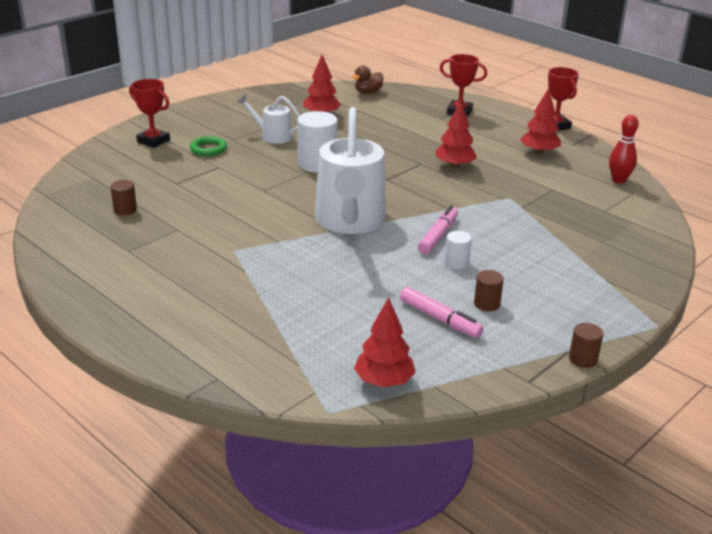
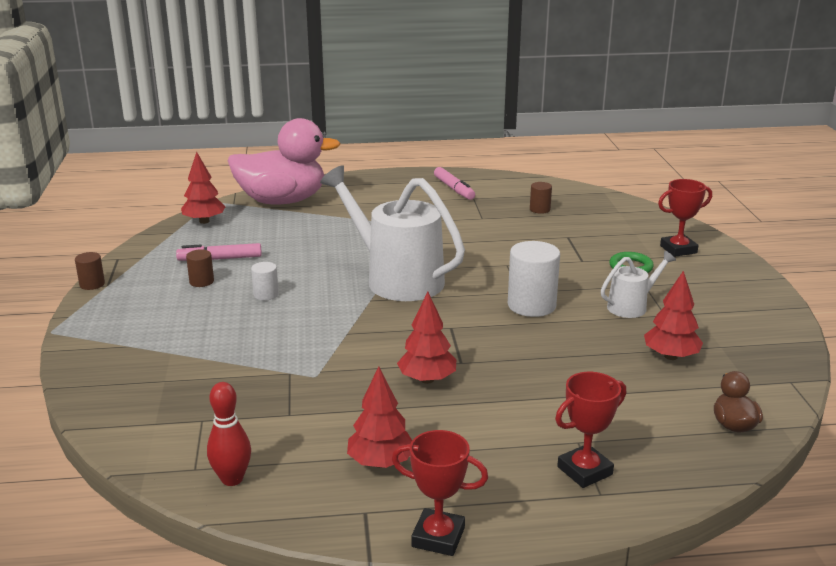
camera: 130 degrees right, 5 degrees down
pink marker [418,205,458,254] -> pink marker moved to [434,167,475,200]
none -> pink duck [227,118,341,204]

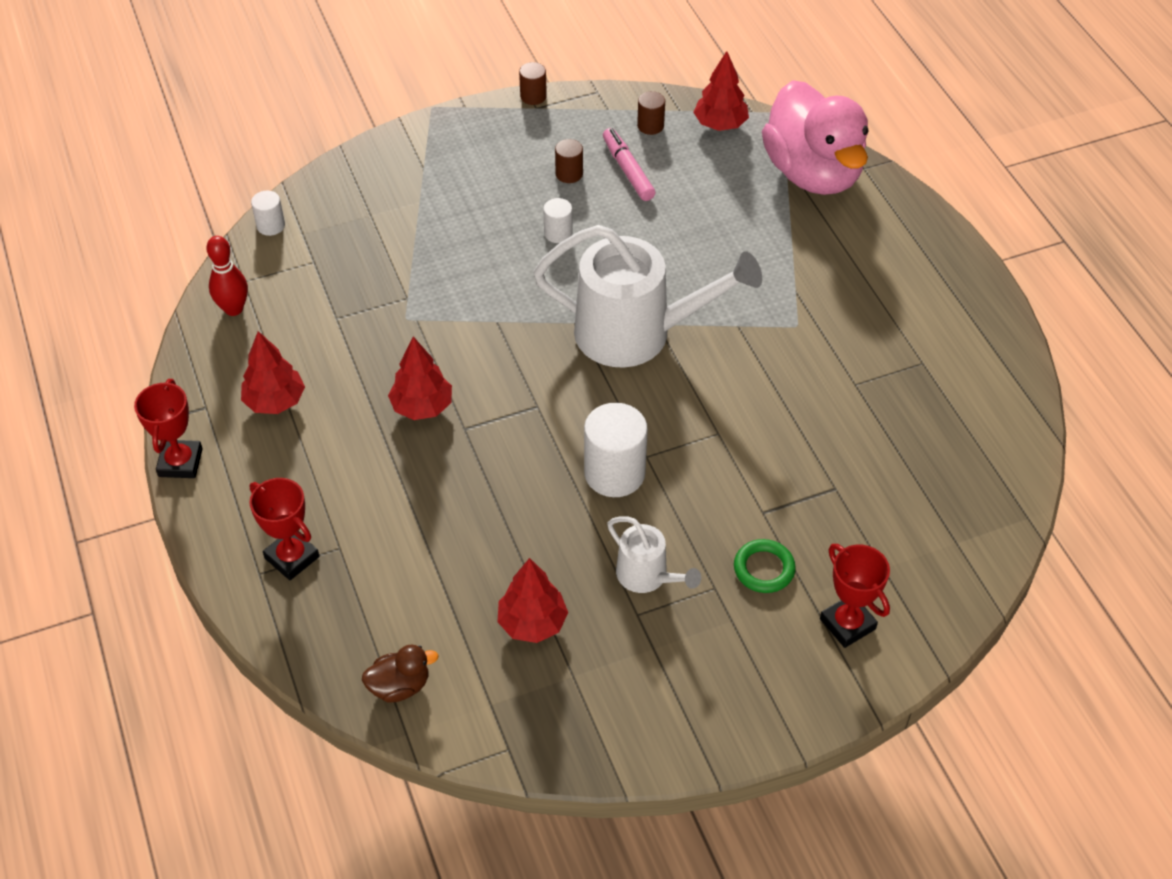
camera: 75 degrees right, 25 degrees up
white watering can [320,165,465,301] -> white watering can turned 75 degrees clockwise [533,225,762,368]
pink marker [434,167,475,200] -> none
brown cylinder [530,182,552,214] -> brown cylinder moved to [637,91,665,135]
none -> white cylinder [251,191,285,236]

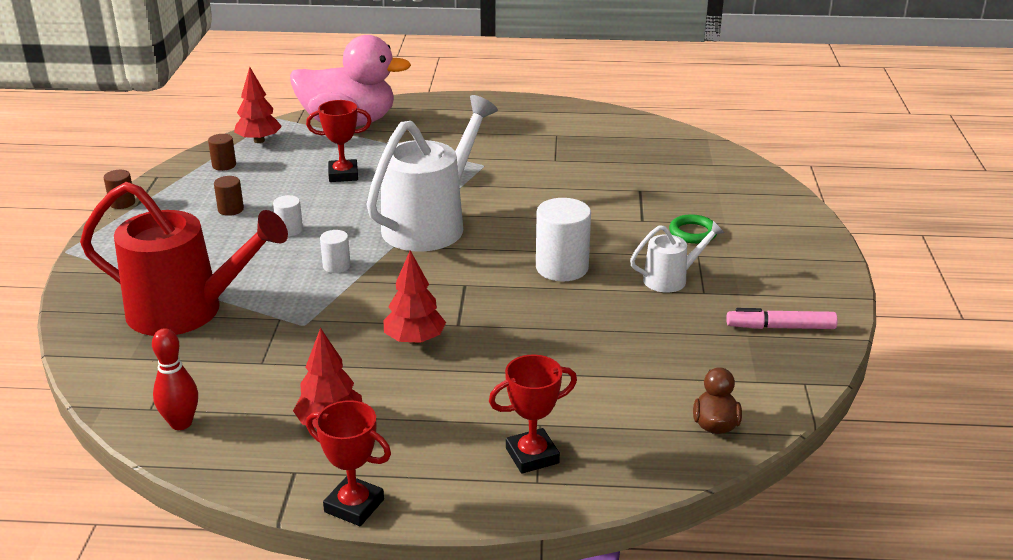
camera: 65 degrees left, 20 degrees down
white cylinder [251,191,285,236] -> white cylinder moved to [320,230,351,273]
red tree [497,558,568,643] -> none
pink marker [603,128,655,201] -> pink marker moved to [726,308,838,329]
red trophy [820,544,890,648] -> red trophy moved to [306,100,372,182]
none -> red watering can [80,182,288,336]

